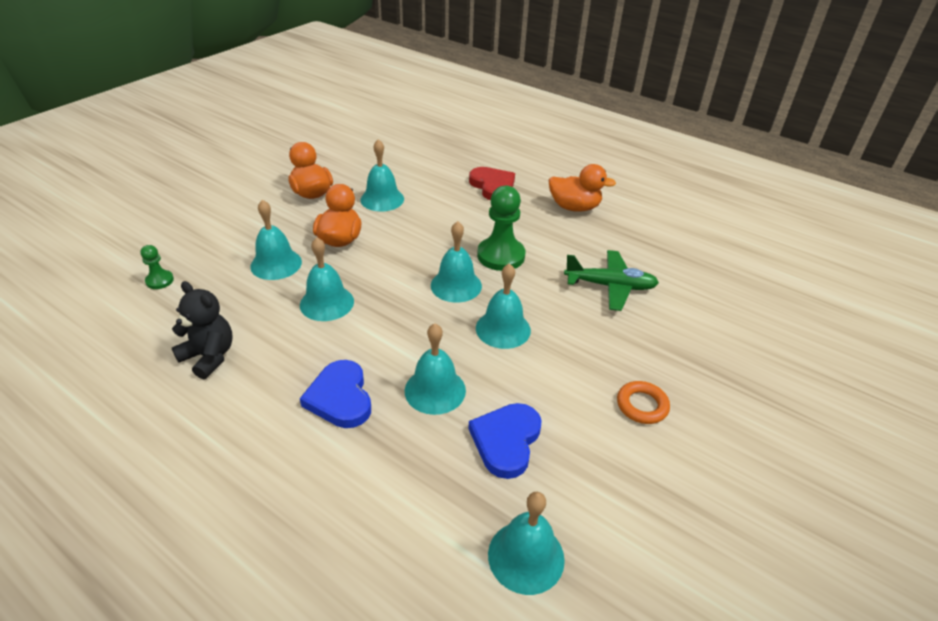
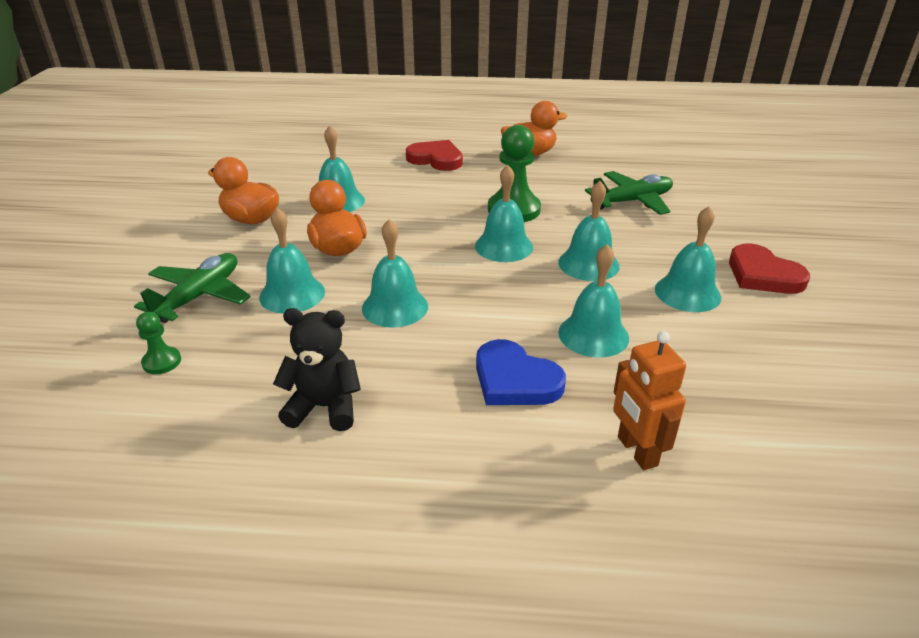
camera: 30 degrees left, 5 degrees down
blue heart [468,403,541,479] -> none
turquoise bell [488,492,565,595] -> turquoise bell moved to [655,206,721,312]
orange ring [617,381,670,424] -> red heart [729,243,810,294]
none -> green plane [134,253,251,323]
none -> orange robot [613,331,686,470]

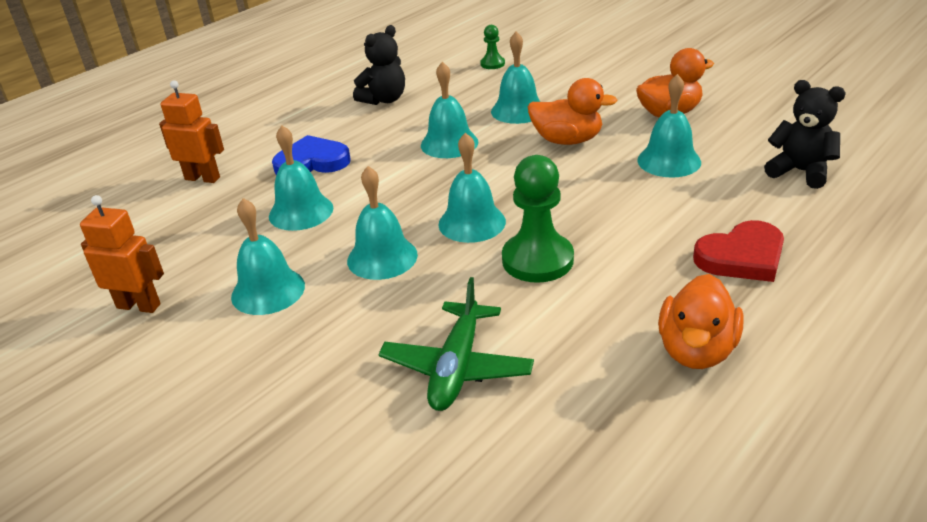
camera: 130 degrees right, 0 degrees up
green plane [134,253,251,323] -> none
red heart [729,243,810,294] -> none
none -> orange robot [80,195,164,313]
none -> black teddy bear [764,80,846,189]

